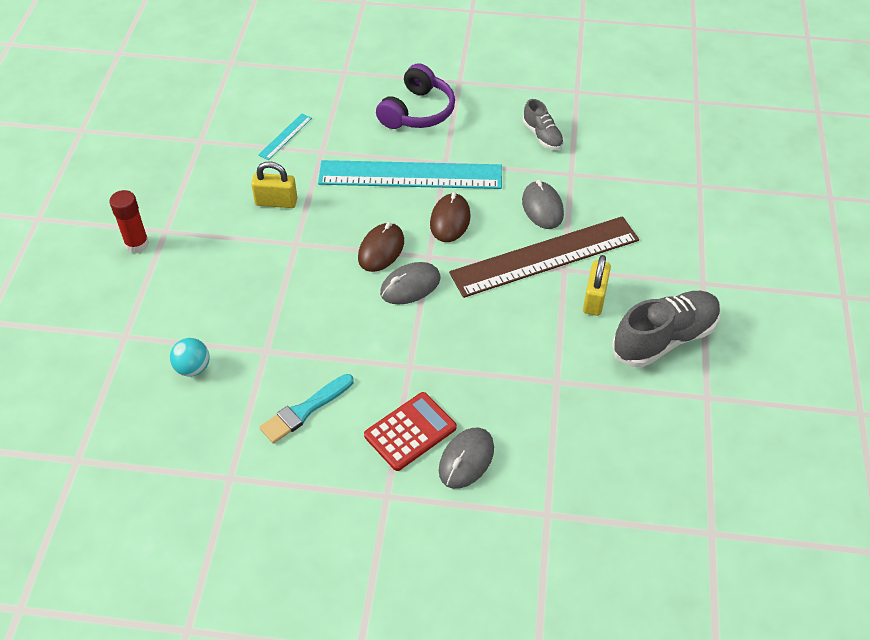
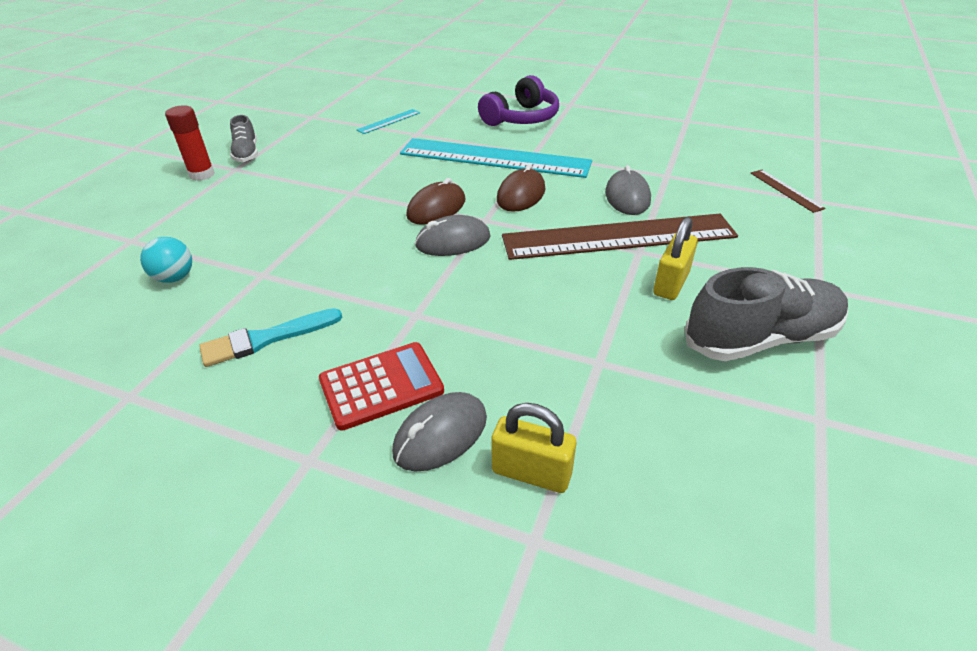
camera: 15 degrees right, 10 degrees down
yellow padlock [251,161,298,208] -> yellow padlock moved to [491,403,576,493]
grey shoe [523,99,564,150] -> grey shoe moved to [230,115,258,162]
none -> brown ruler [750,170,826,213]

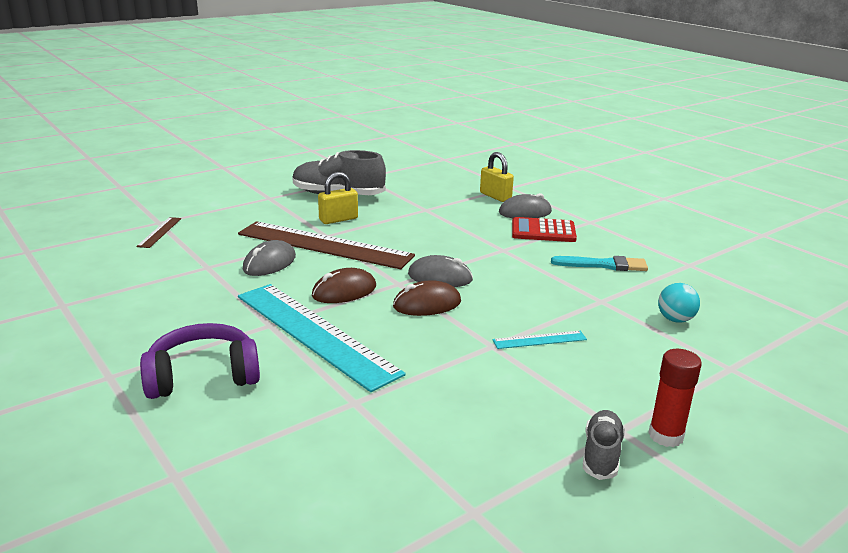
camera: 150 degrees left, 15 degrees down
turquoise ruler [356,109,420,134] -> turquoise ruler moved to [492,331,587,349]

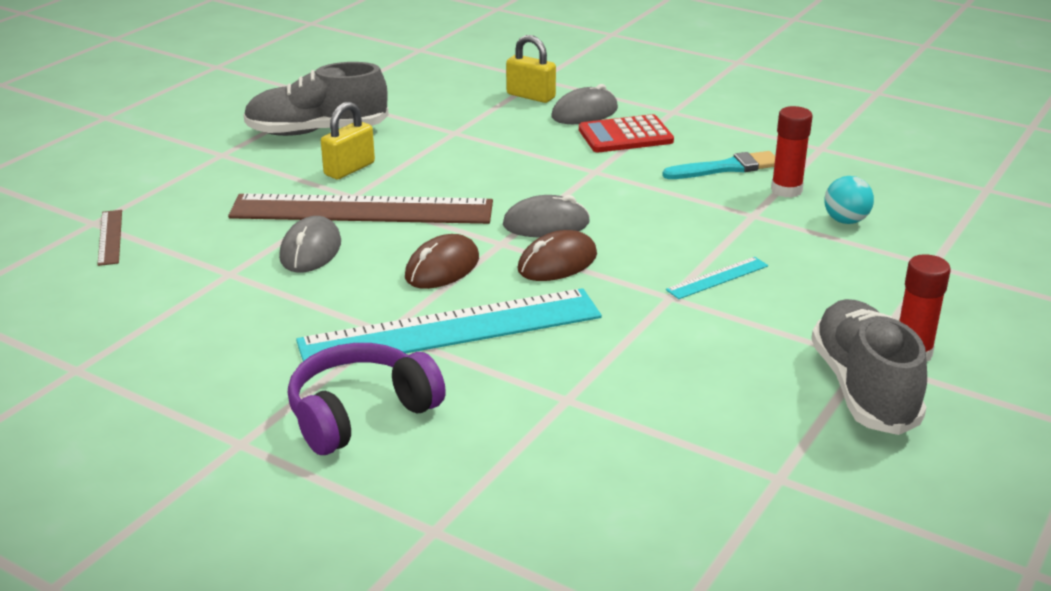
camera: 20 degrees left, 5 degrees up
turquoise ruler [238,284,406,392] -> turquoise ruler turned 45 degrees counterclockwise [296,288,602,365]
grey shoe [583,410,625,480] -> grey shoe [811,299,927,435], size x1.83
none -> red glue stick [771,106,813,198]

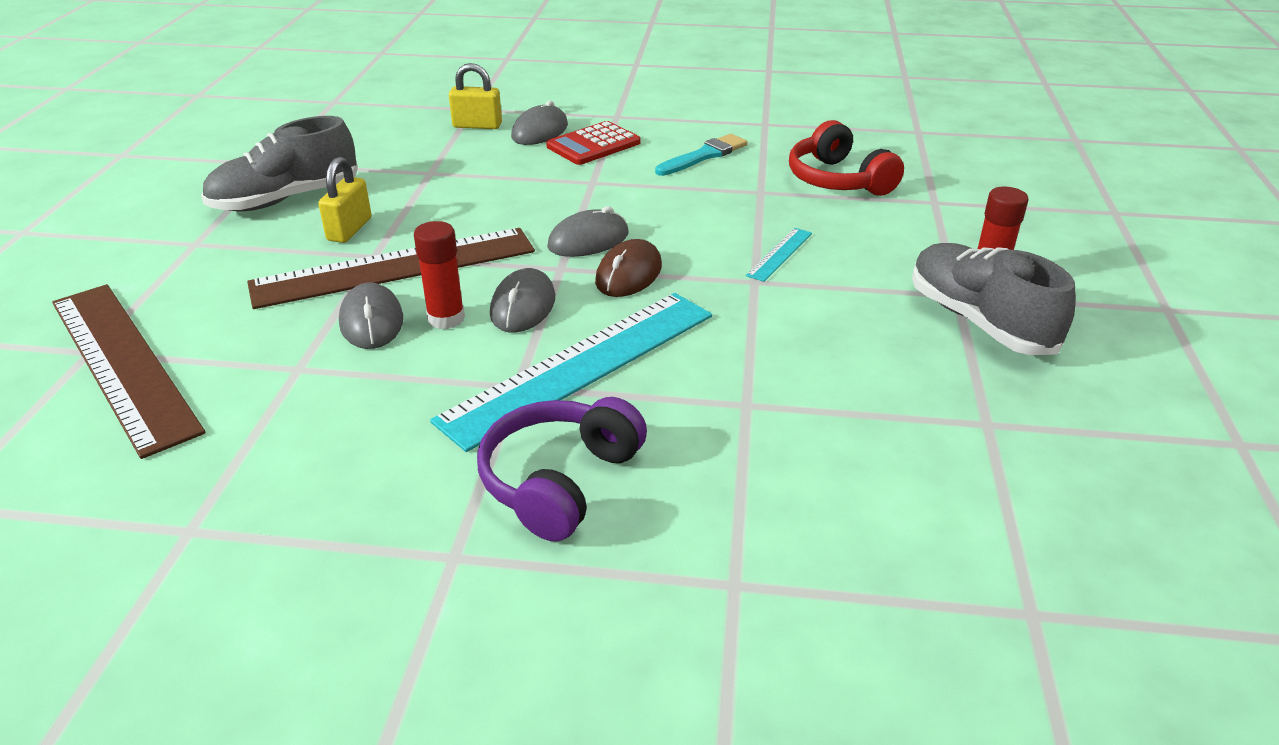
camera: 25 degrees left, 5 degrees up
brown ruler [97,210,122,266] -> brown ruler [52,284,206,459], size x2.44
brown mouse [405,234,479,289] -> grey mouse [490,268,555,332]
red glue stick [771,106,813,198] -> red glue stick moved to [414,221,465,329]
turquoise ball [824,176,874,224] -> red headphones [789,120,904,196]

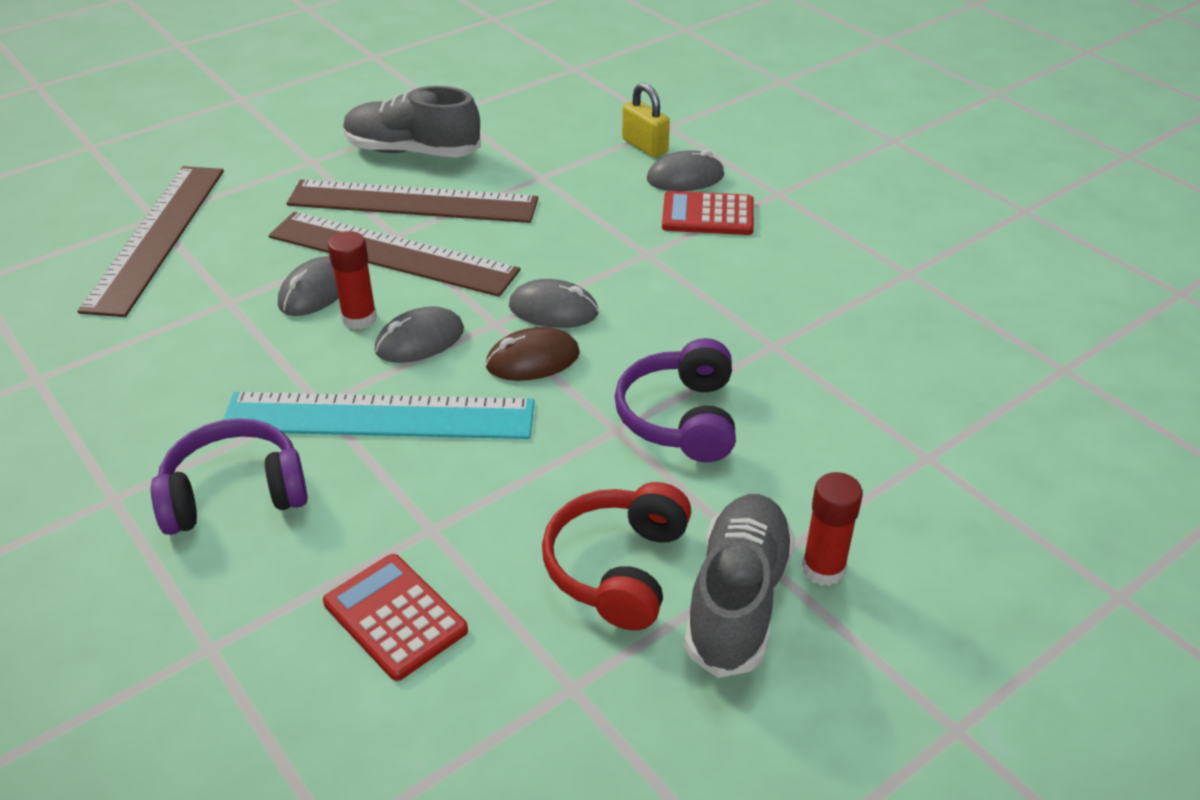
camera: 45 degrees right, 5 degrees up
yellow padlock [318,157,372,243] -> brown ruler [287,180,538,223]
turquoise brush [655,134,748,176] -> none
turquoise ruler [746,228,812,282] -> purple headphones [615,338,736,462]
red headphones [789,120,904,196] -> red headphones moved to [542,482,691,630]
none -> red calculator [323,554,468,681]

